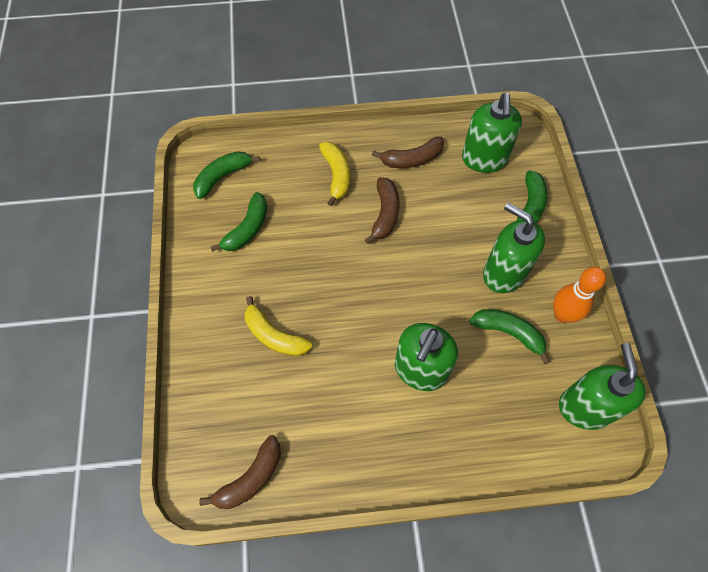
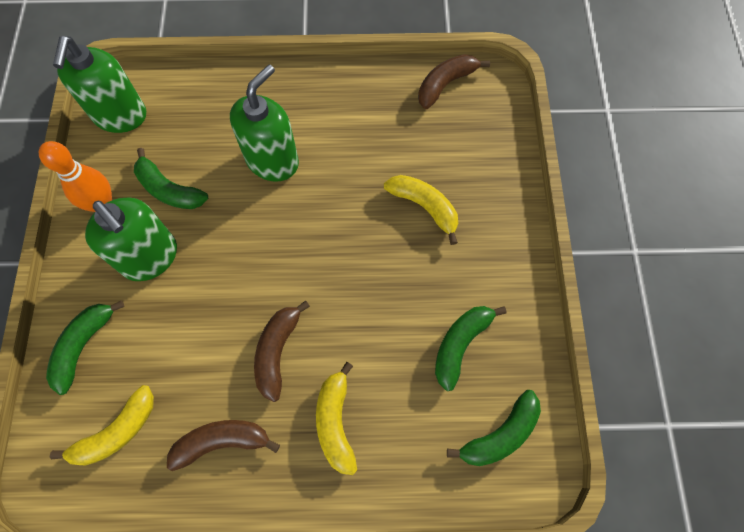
camera: 175 degrees left, 5 degrees up
green soap dispenser [462,93,522,173] -> yellow banana [50,385,154,465]

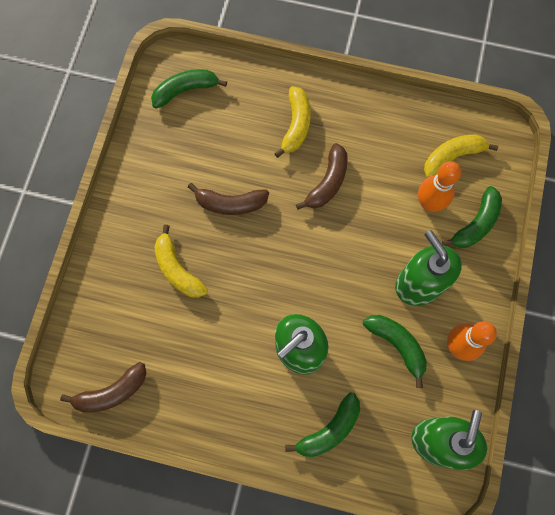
camera: 165 degrees left, 5 degrees up
brown banana [167,420,280,471] -> brown banana moved to [188,183,269,215]
green banana [435,306,506,391] -> green banana moved to [285,393,360,457]
none -> orange bowling pin [418,161,461,212]

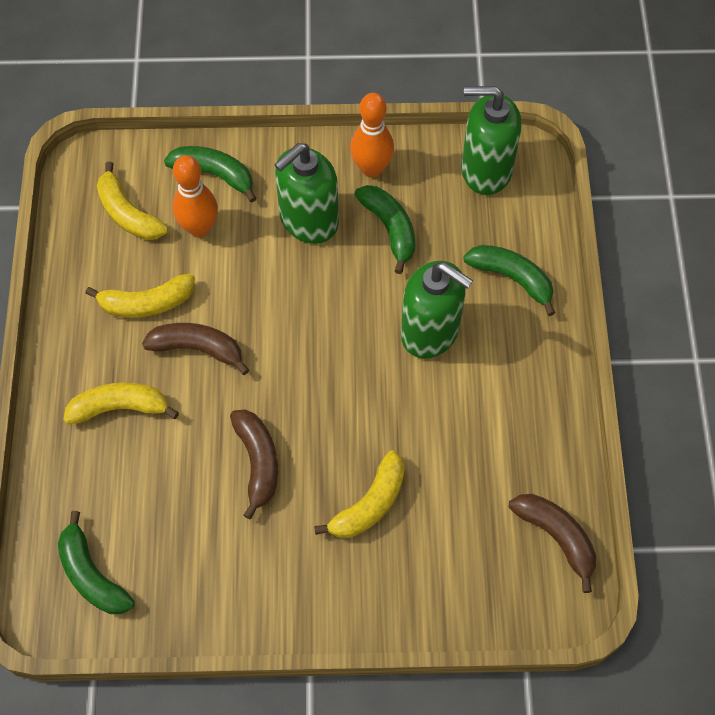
camera: 105 degrees left, 10 degrees down
green banana [363,315,427,388] -> green banana turned 120 degrees clockwise [355,185,416,274]
none -> yellow banana [85,274,195,318]

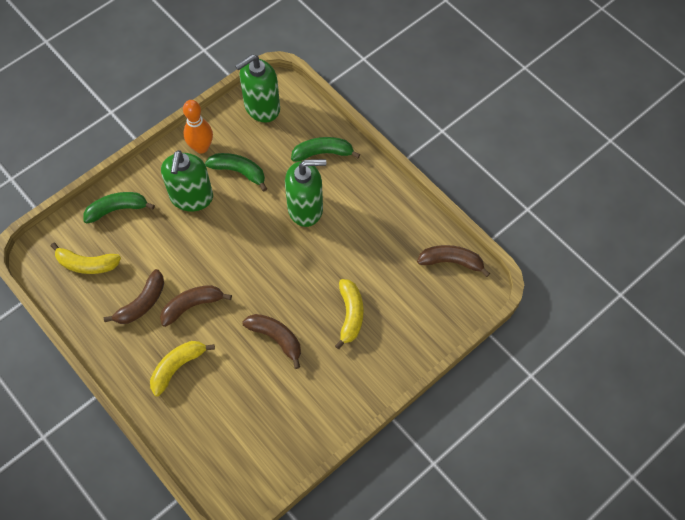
camera: 40 degrees left, 0 degrees up
green banana [58,511,135,614] -> none
yellow banana [85,274,195,318] -> brown banana [104,269,164,324]
orange bowling pin [172,155,218,237] -> none

